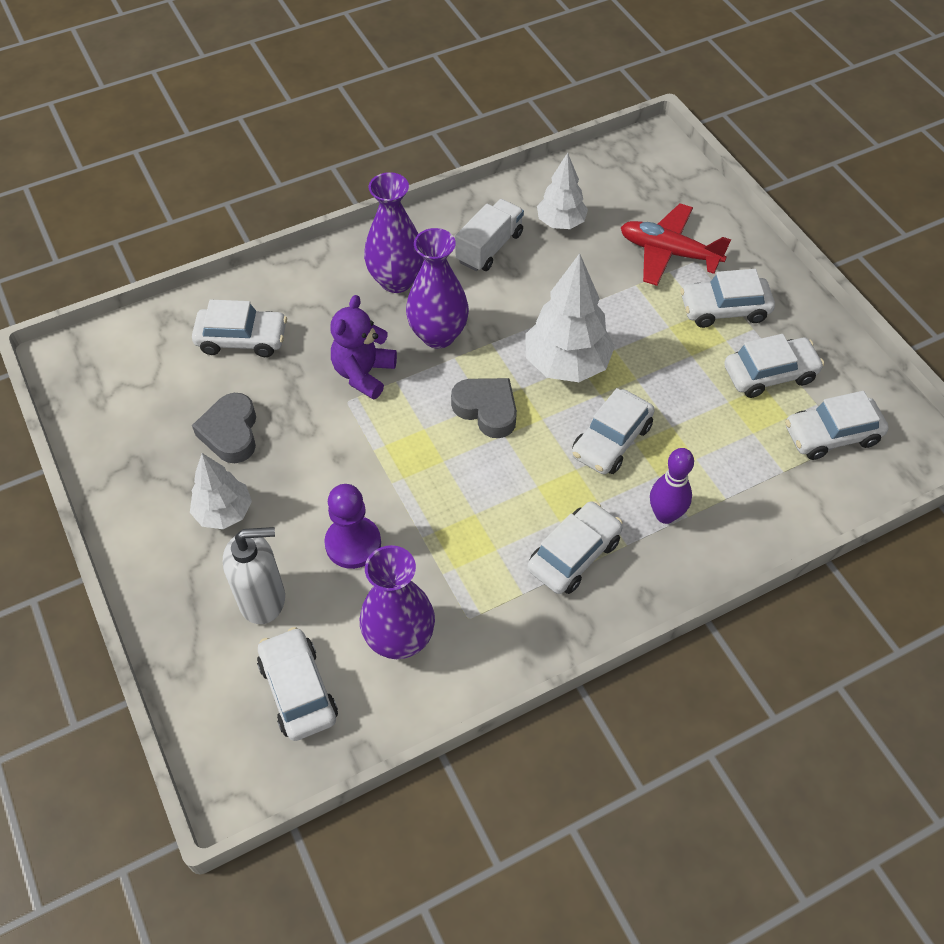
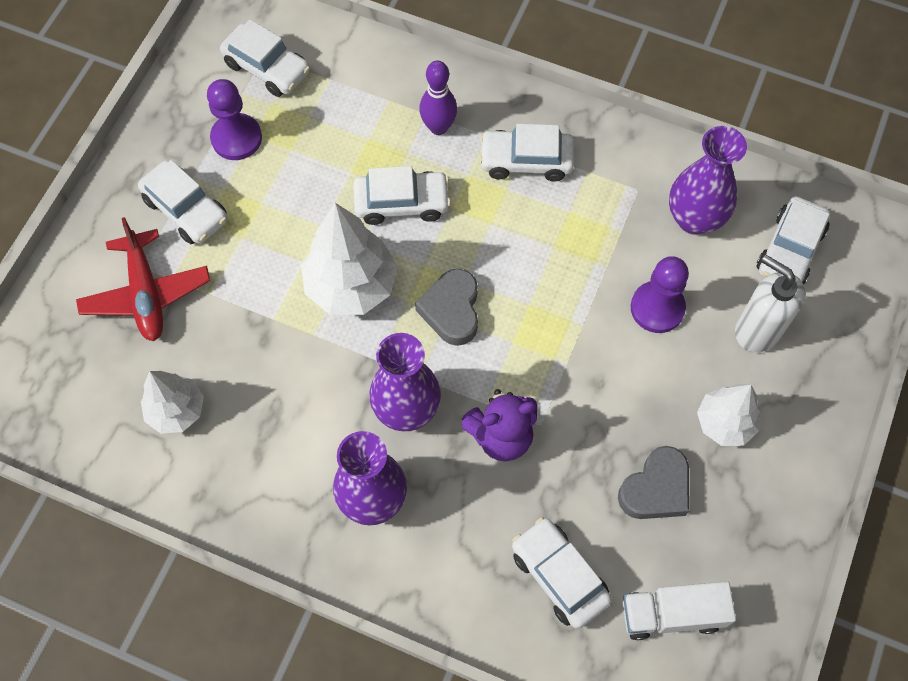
camera: 130 degrees left, 10 degrees up
white truck [455,199,524,271] -> white truck moved to [622,581,736,640]
white car [724,334,824,398] -> purple pawn [207,79,262,160]

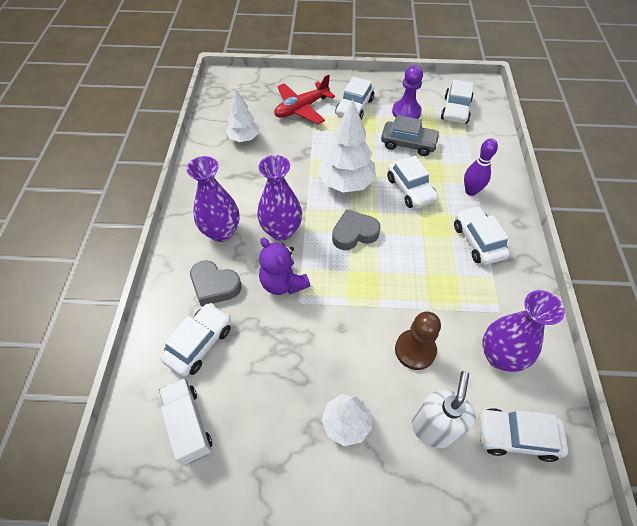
camera: 70 degrees right, 10 degrees down
grey heart [618,446,690,519] -> grey heart moved to [190,260,241,306]
purple pawn [631,256,689,333] -> brown pawn [395,311,441,370]
none -> grey car [381,115,440,156]

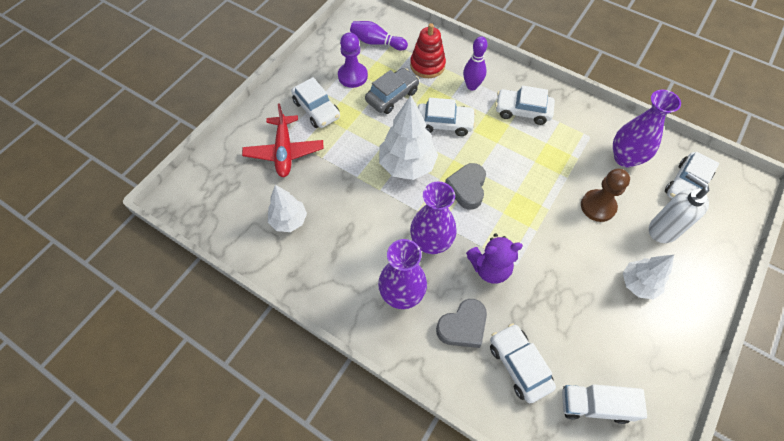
camera: 60 degrees left, 5 degrees up
white car [441,79,473,124] -> purple bowling pin [350,21,408,51]
none -> red stacking toy [410,23,446,78]

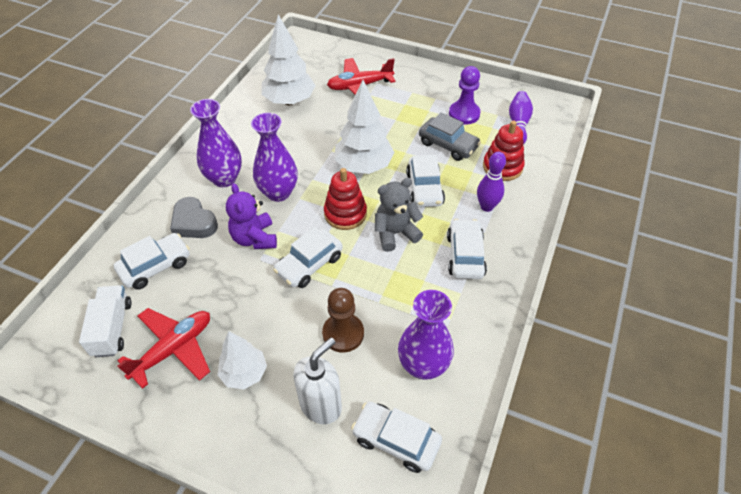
camera: 80 degrees right, 10 degrees down
white tree [268,185,307,232] -> white tree [261,14,316,105], size x1.59
white car [291,77,340,128] -> white car moved to [273,227,343,288]
grey heart [445,163,486,210] -> red stacking toy [324,168,367,230]
none -> red plane [117,308,210,389]
none -> grey teddy bear [375,178,423,252]

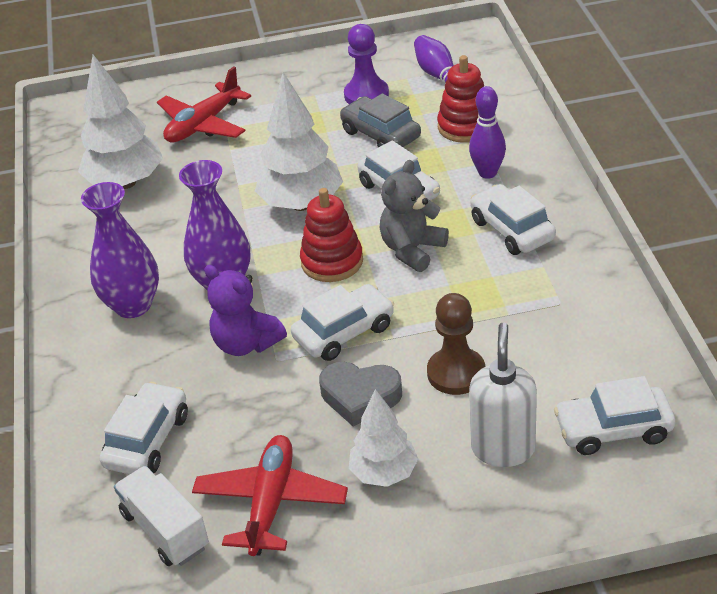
camera: 30 degrees left, 10 degrees down
grey heart [170,197,218,238] -> grey heart moved to [319,362,402,426]
white car [273,227,343,288] -> white car turned 135 degrees counterclockwise [291,284,394,361]
purple vase [398,290,454,380] -> none
grey car [419,112,481,161] -> grey car turned 135 degrees counterclockwise [340,93,421,147]

